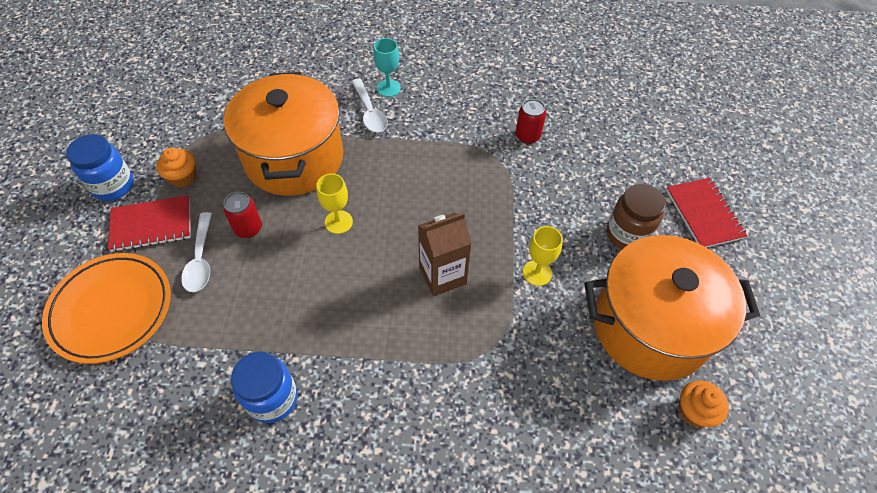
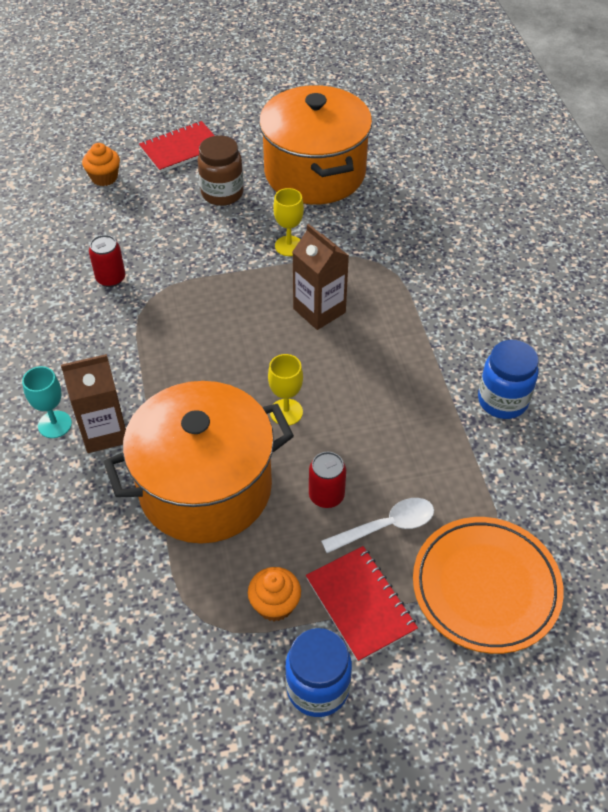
camera: 105 degrees left, 5 degrees down
white spoon [351,78,388,132] -> brown carton [61,354,126,453]
orange cupcake [679,380,729,427] -> orange cupcake moved to [82,143,120,186]

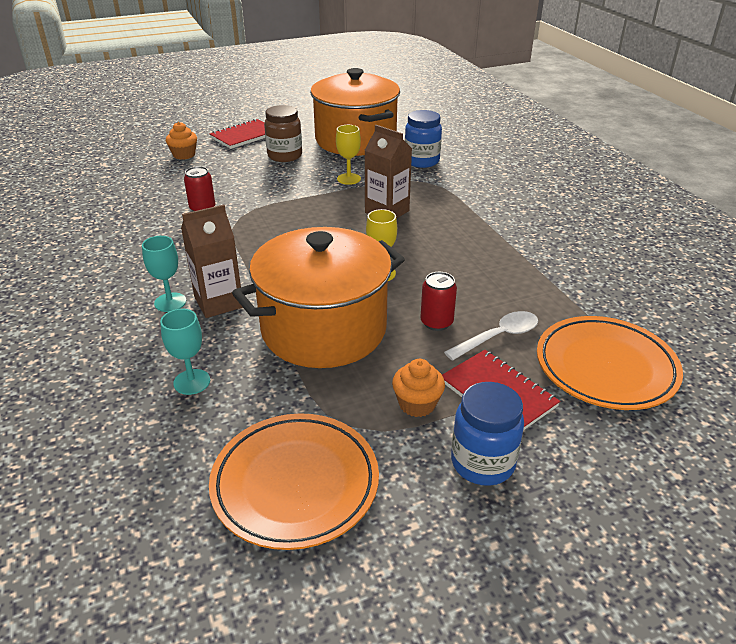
camera: 10 degrees left, 15 degrees down
blue jar [478,340,539,419] -> blue jar moved to [405,110,442,168]
none -> turquoise goblet [160,309,210,395]
none -> orange plate [209,413,379,550]

